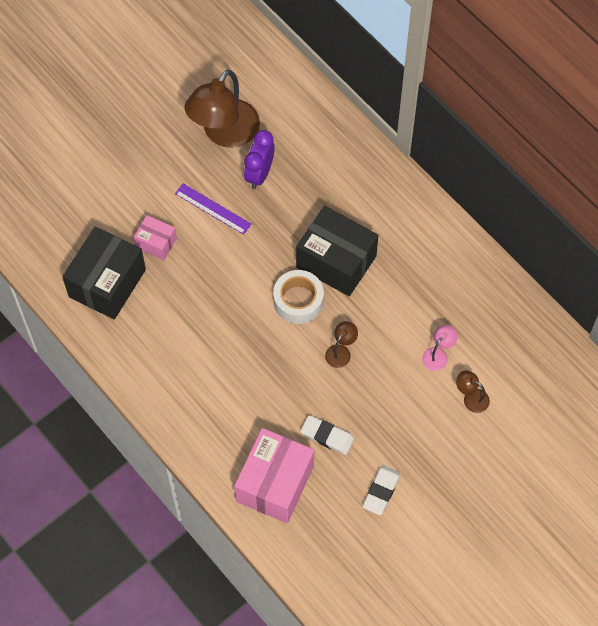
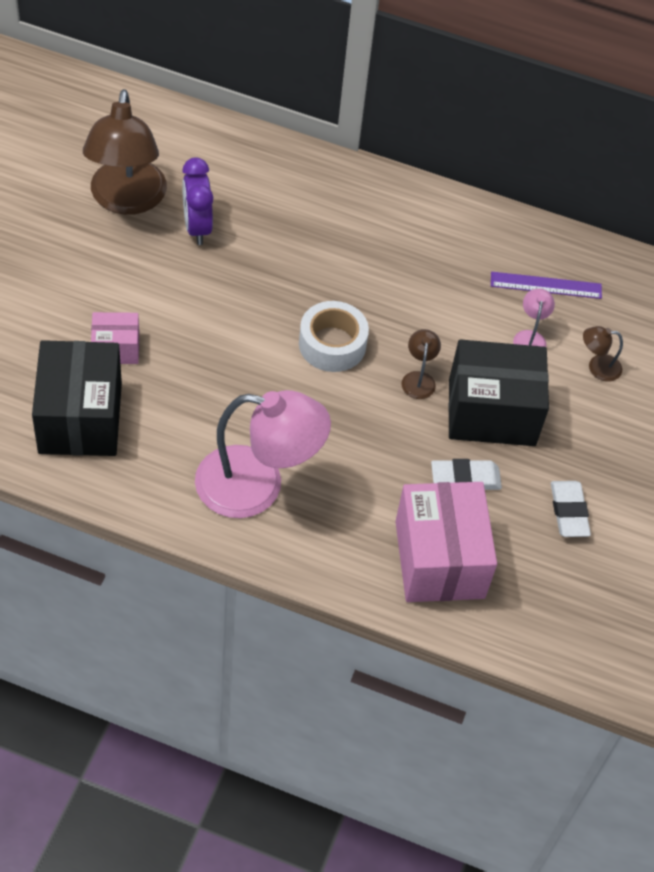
camera: 35 degrees left, 10 degrees down
purple ruler [175,184,251,235] -> purple ruler moved to [491,271,602,299]
black box [296,206,378,296] -> black box moved to [448,339,549,446]
none -> pink lamp [195,390,331,518]

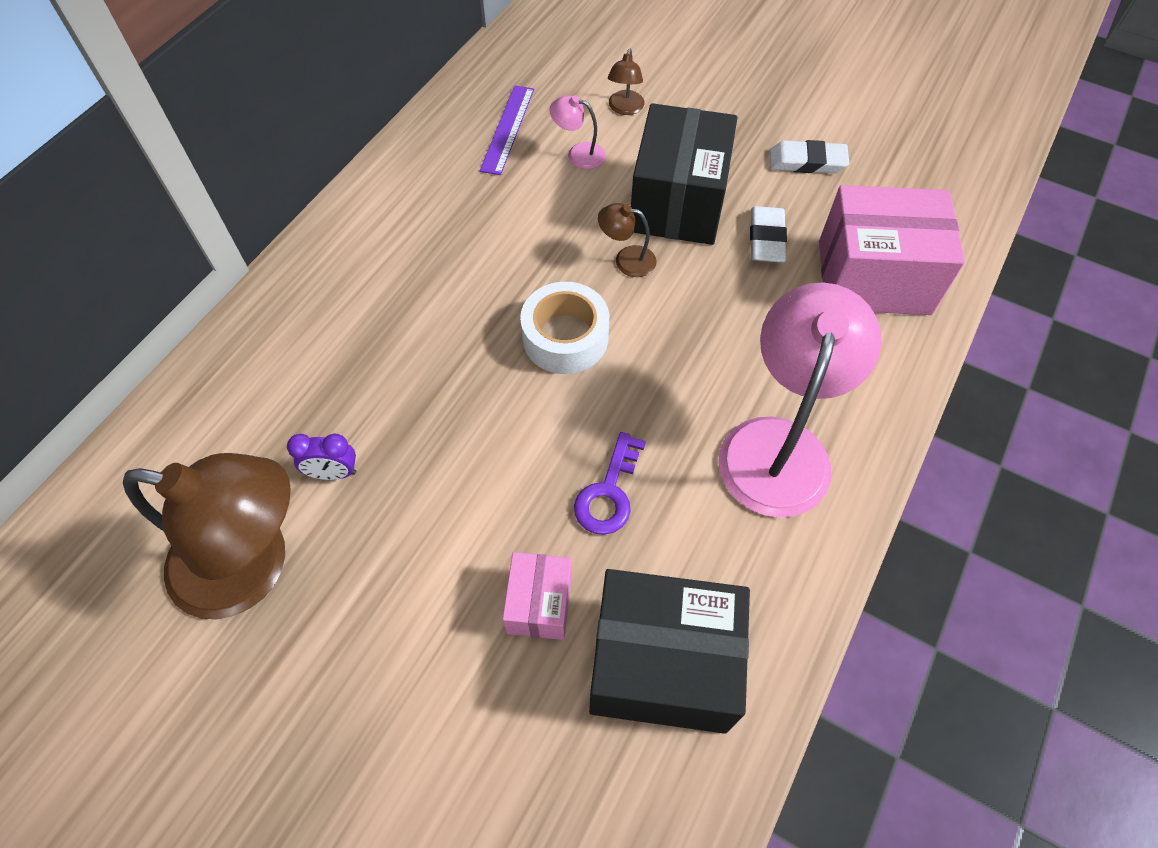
camera: 75 degrees left, 5 degrees up
purple clock [182,158,213,245] -> purple clock [287,433,356,480], size x0.63
none -> purple key [574,432,646,535]

